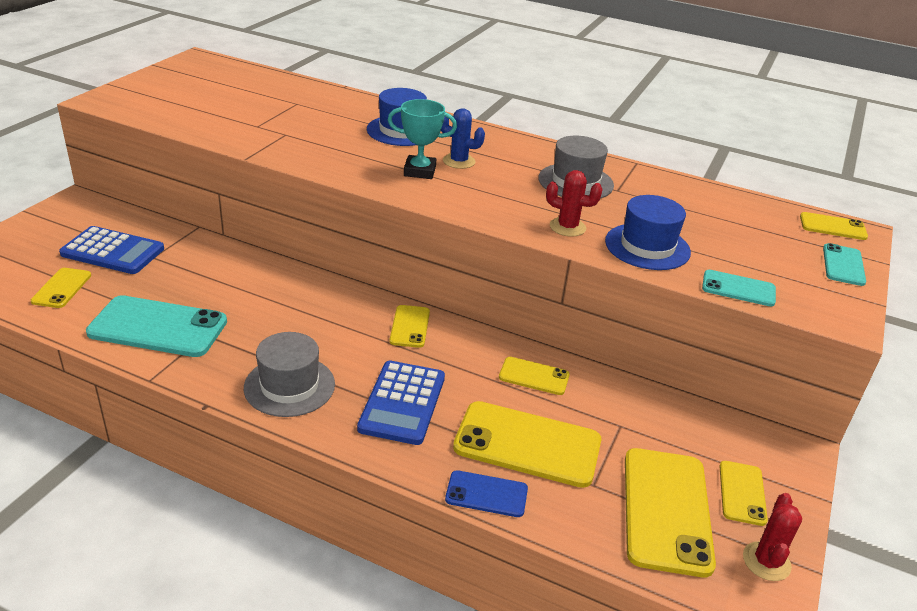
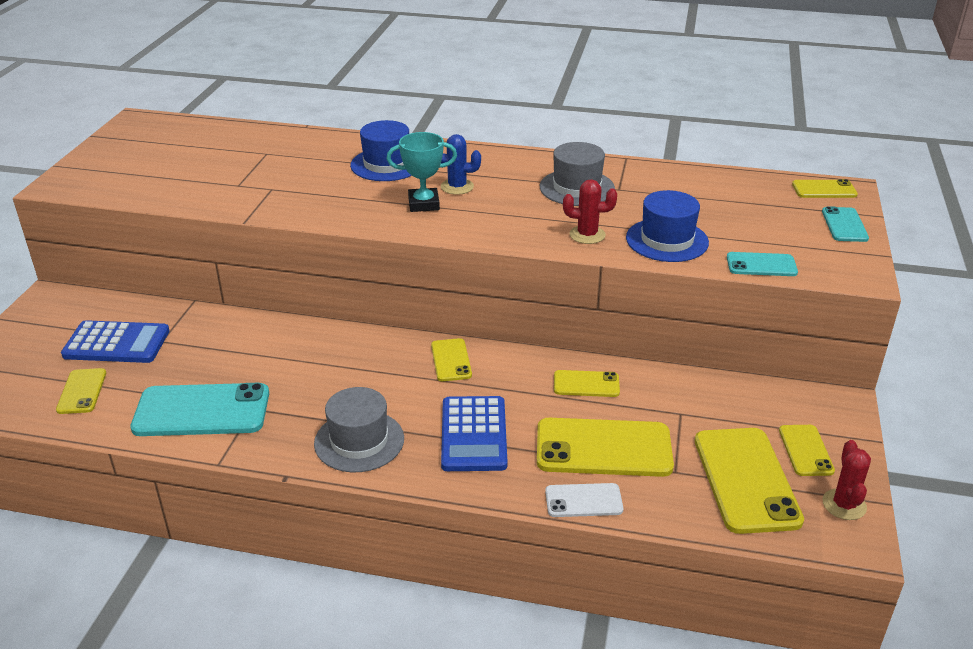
camera: 10 degrees left, 0 degrees up
blue phone [445,470,528,517] -> white phone [545,483,623,517]

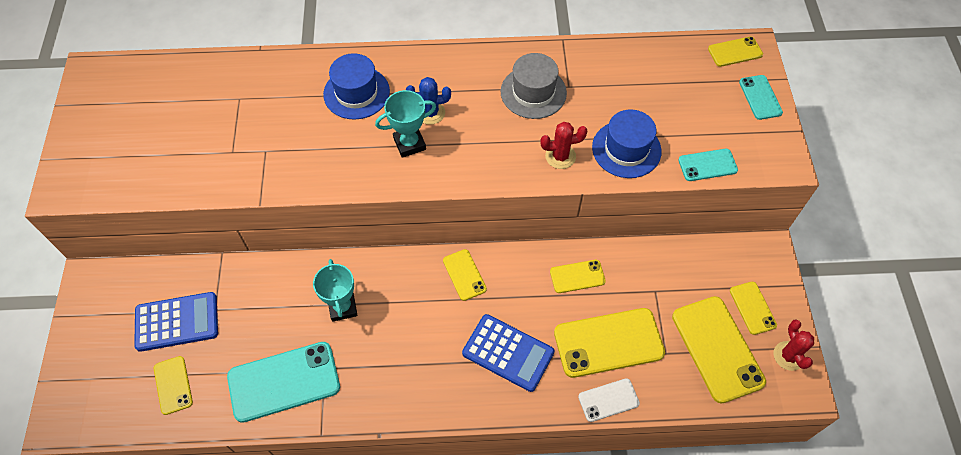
camera: 15 degrees left, 25 degrees up
grey hat [314,387,404,472] -> none
blue calculator [441,396,508,471] -> blue calculator turned 45 degrees counterclockwise [462,314,555,392]
none -> turquoise trophy [313,259,358,322]

